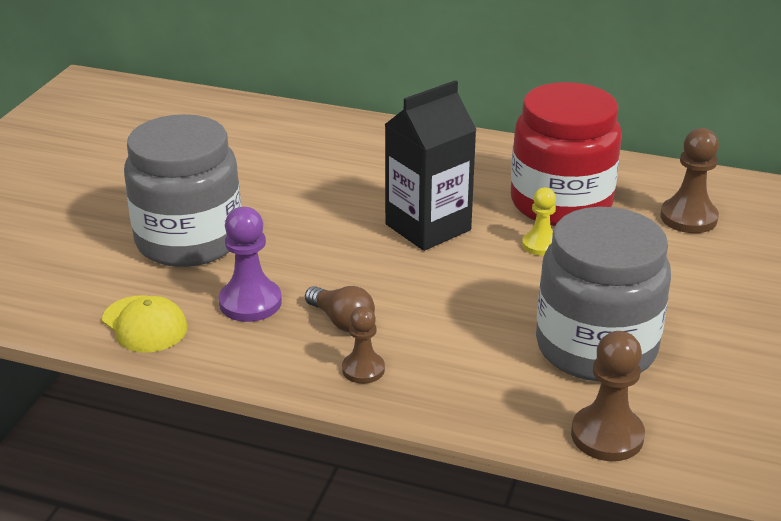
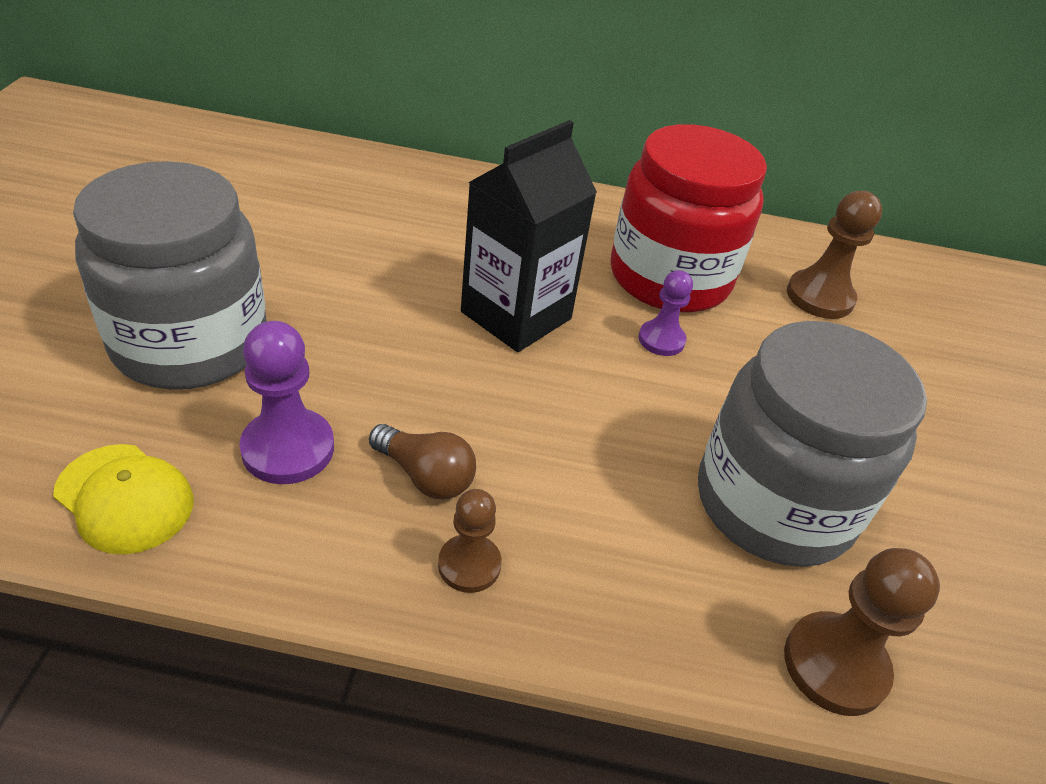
camera: 15 degrees left, 10 degrees up
yellow pawn [522,188,556,256] -> purple pawn [638,270,693,356]

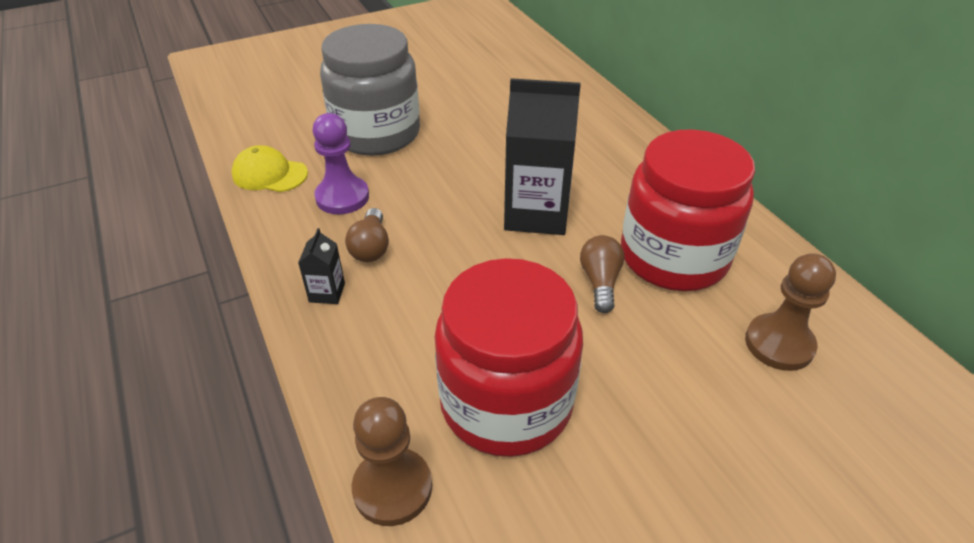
camera: 60 degrees right, 0 degrees up
yellow cap [53,444,194,554] -> yellow cap turned 105 degrees clockwise [232,145,308,192]
brown pawn [438,489,502,593] -> black carton [298,228,345,304]
purple pawn [638,270,693,356] -> brown light bulb [580,235,624,313]
grey jar [698,321,927,567] -> red jar [435,258,583,457]

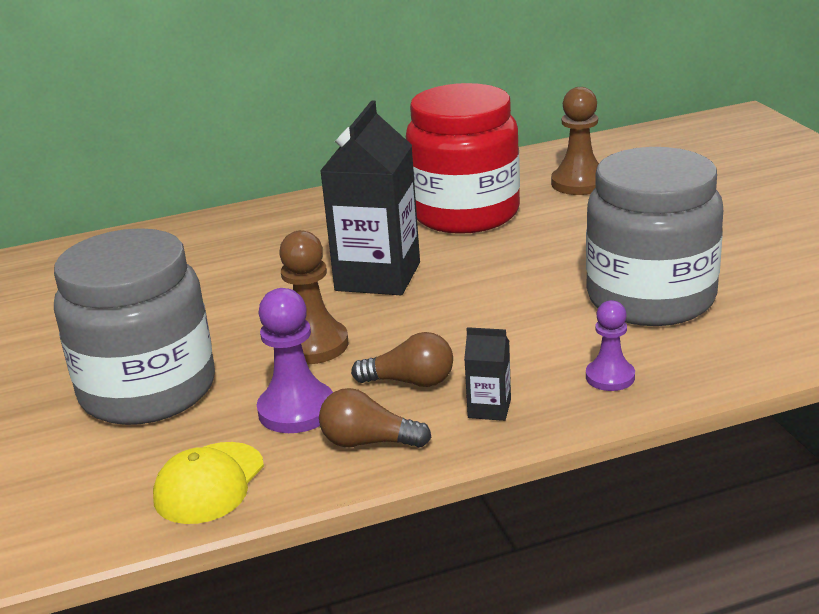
camera: 80 degrees left, 15 degrees down
brown pawn [351,397,432,526] -> brown pawn moved to [279,230,348,364]
red jar [435,258,583,457] -> grey jar [586,147,723,326]
brown light bulb [580,235,624,313] -> brown light bulb moved to [319,388,431,448]
none -> purple pawn [586,300,635,391]

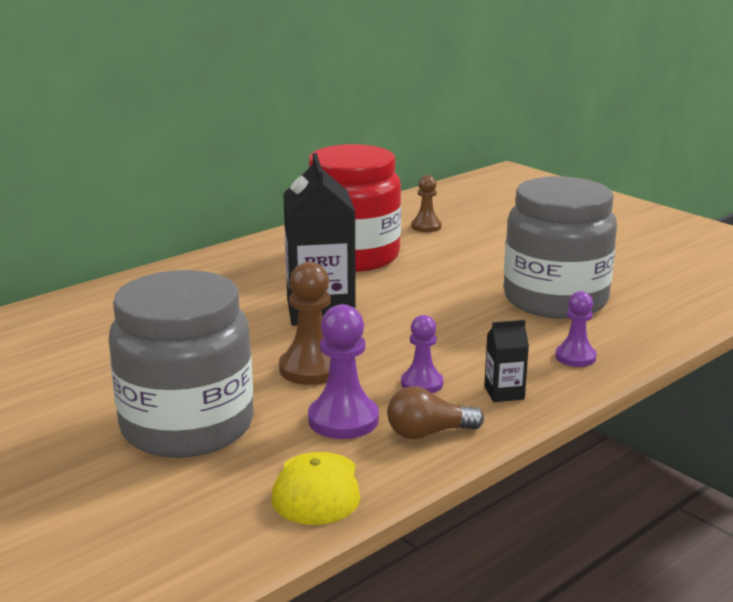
camera: 25 degrees left, 5 degrees down
brown light bulb [351,332,453,387] -> purple pawn [401,315,443,393]
brown pawn [551,87,599,195] -> brown pawn [411,175,441,232], size x0.64

